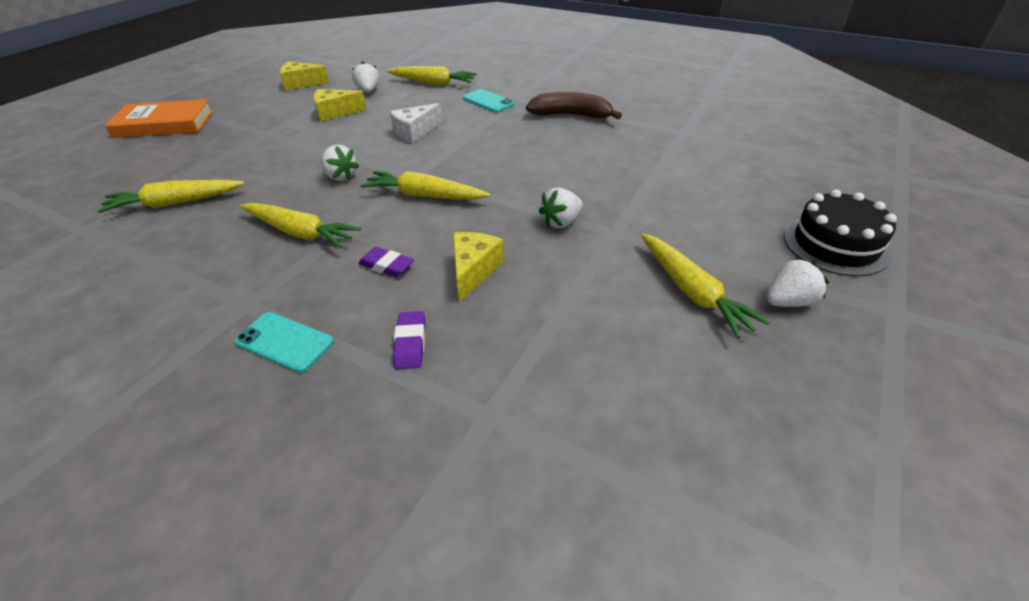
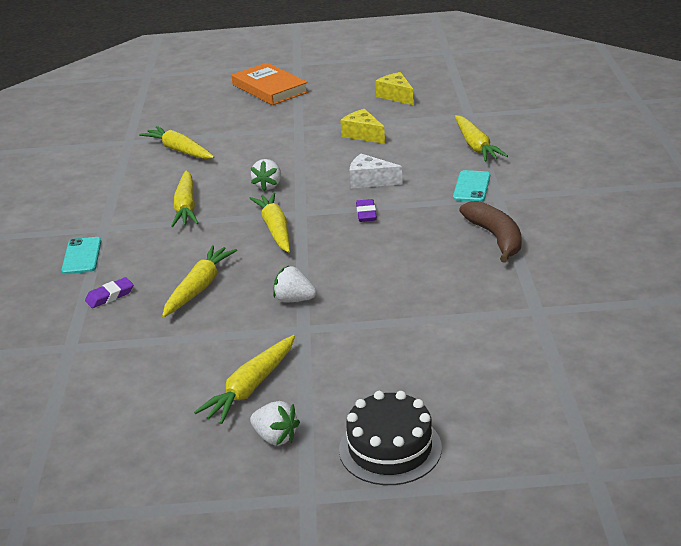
camera: 60 degrees right, 10 degrees down
white strawberry [352,61,380,93] -> none
purple eraser [358,247,414,277] -> purple eraser moved to [356,199,377,222]
yellow cheese [453,232,504,302] -> yellow carrot [162,245,237,317]

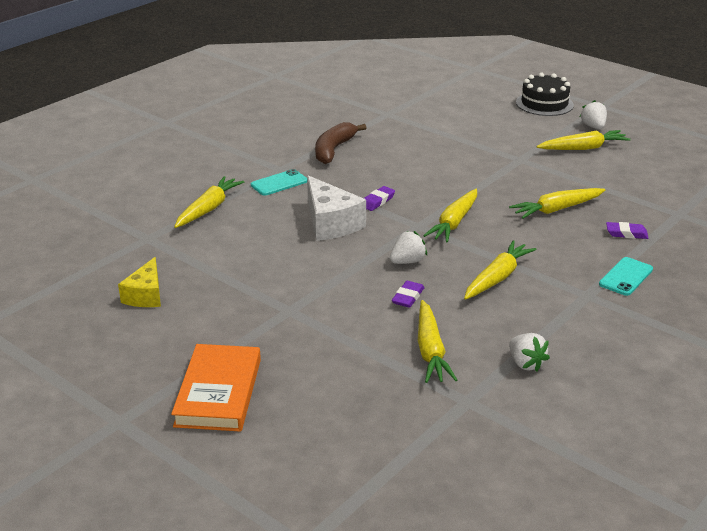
camera: 140 degrees left, 0 degrees up
white strawberry [273,266,317,302] -> white strawberry moved to [509,333,550,372]
yellow cheese [340,109,385,144] -> none
white cheese [350,154,403,188] -> white cheese [307,175,366,241], size x1.52
none -> purple eraser [392,281,424,308]

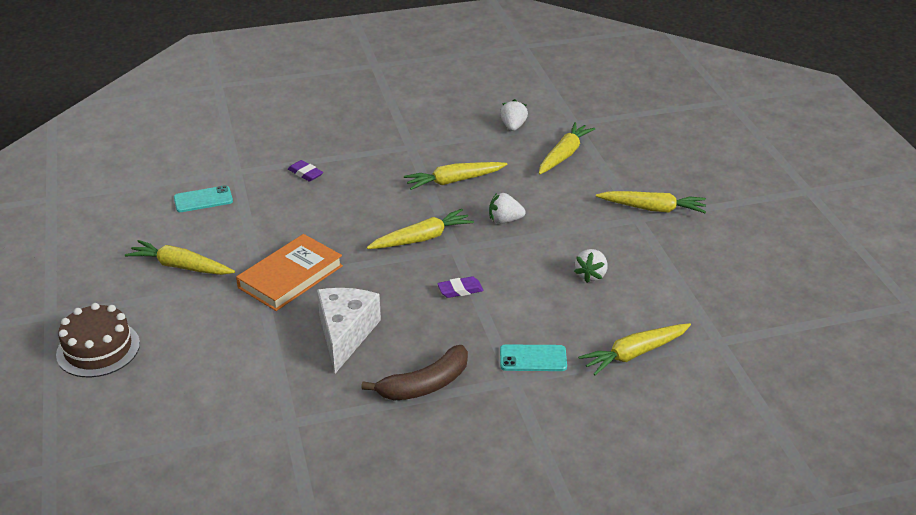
camera: 145 degrees left, 5 degrees up
yellow cheese [118,257,161,307] -> none
orange book [171,344,261,432] -> orange book moved to [236,234,343,311]
white cheese [307,175,366,241] -> white cheese moved to [317,288,381,373]
purple eraser [392,281,424,308] -> none
yellow carrot [509,188,606,219] -> yellow carrot moved to [596,191,706,213]
black cake [516,73,574,116] -> brown cake [56,303,140,377]
white strawberry [580,100,607,129] -> white strawberry moved to [574,249,607,283]
turquoise phone [599,257,653,296] -> turquoise phone moved to [174,185,233,212]

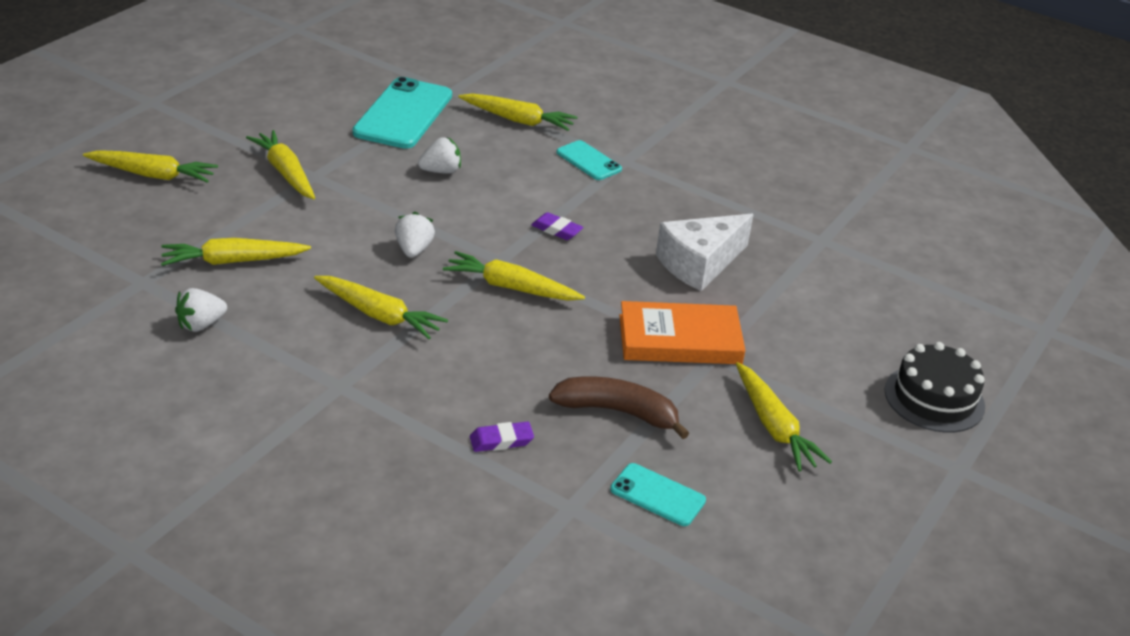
camera: 135 degrees left, 0 degrees up
brown cake [56,303,140,377] -> black cake [884,342,985,433]
purple eraser [288,160,323,182] -> purple eraser turned 75 degrees clockwise [470,422,534,452]
brown banana [361,345,468,401] -> brown banana moved to [549,376,689,439]
white strawberry [489,193,526,224] -> white strawberry turned 135 degrees counterclockwise [395,212,435,258]
none -> yellow carrot [83,150,218,183]
none -> turquoise phone [352,77,452,149]

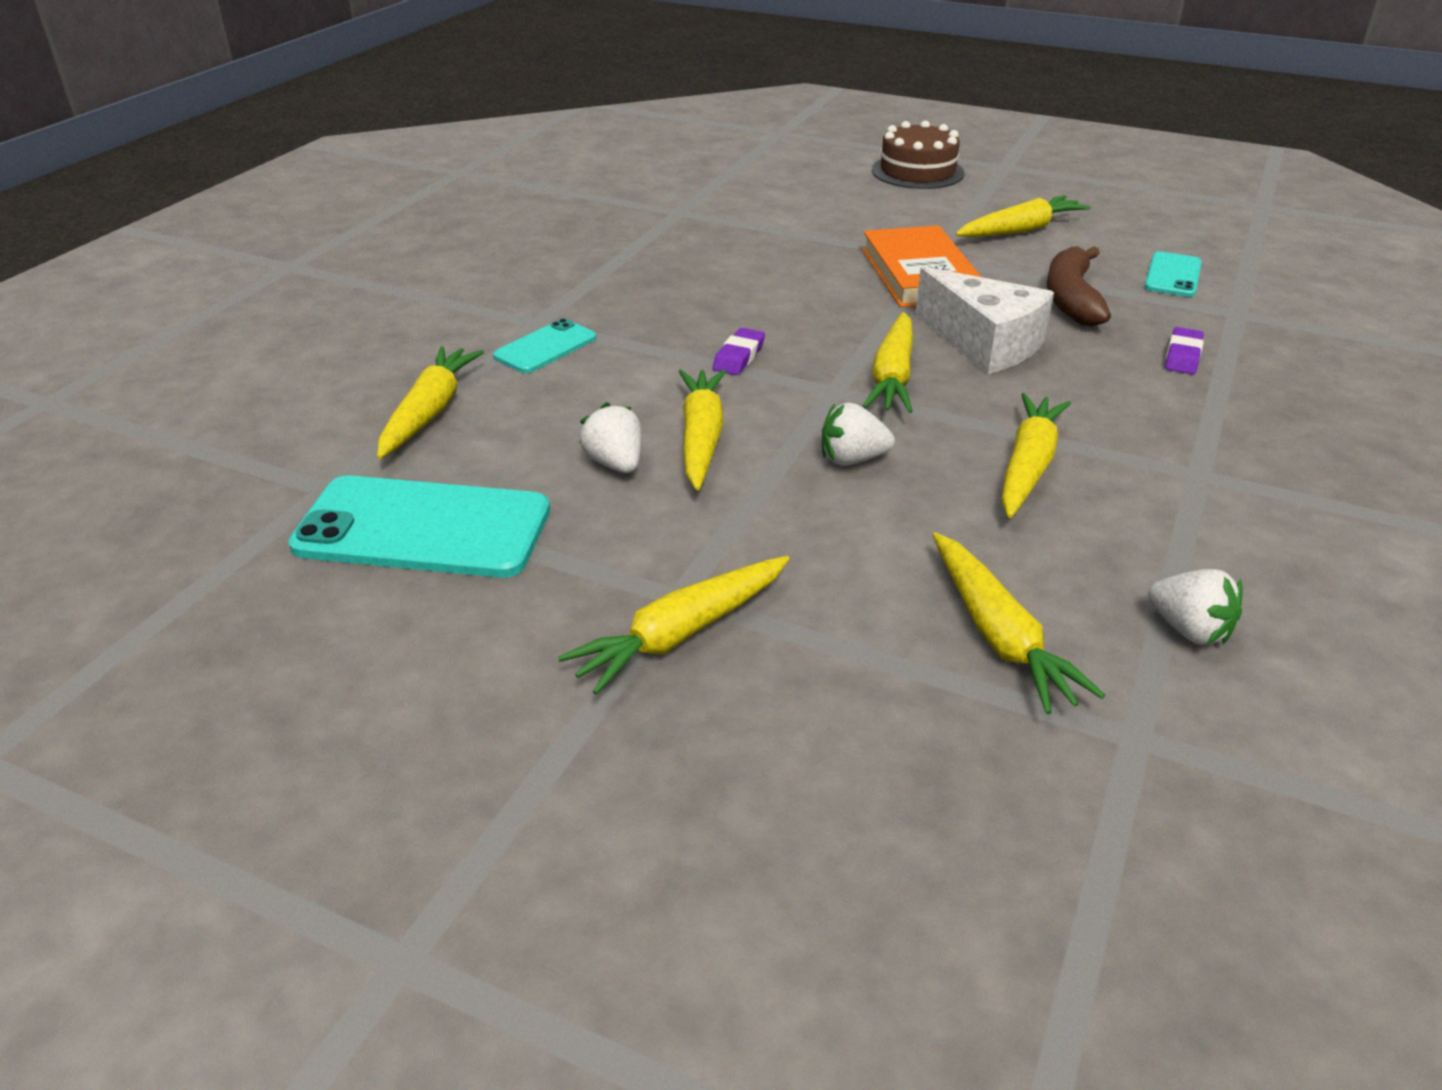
camera: 95 degrees left, 0 degrees up
yellow carrot [83,150,218,183] -> yellow carrot moved to [679,370,726,490]
purple eraser [470,422,534,452] -> purple eraser turned 45 degrees clockwise [1165,327,1204,375]
white cheese [656,214,754,291] -> white cheese moved to [915,266,1054,374]
black cake [884,342,985,433] -> brown cake [872,121,964,189]

